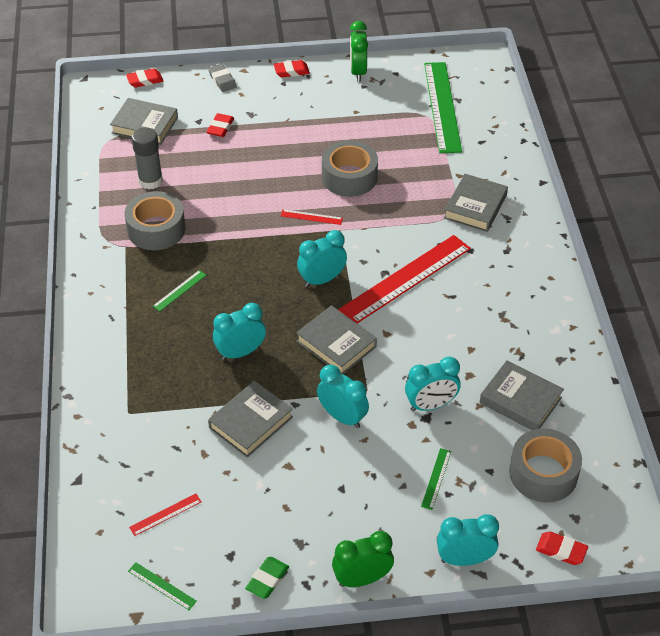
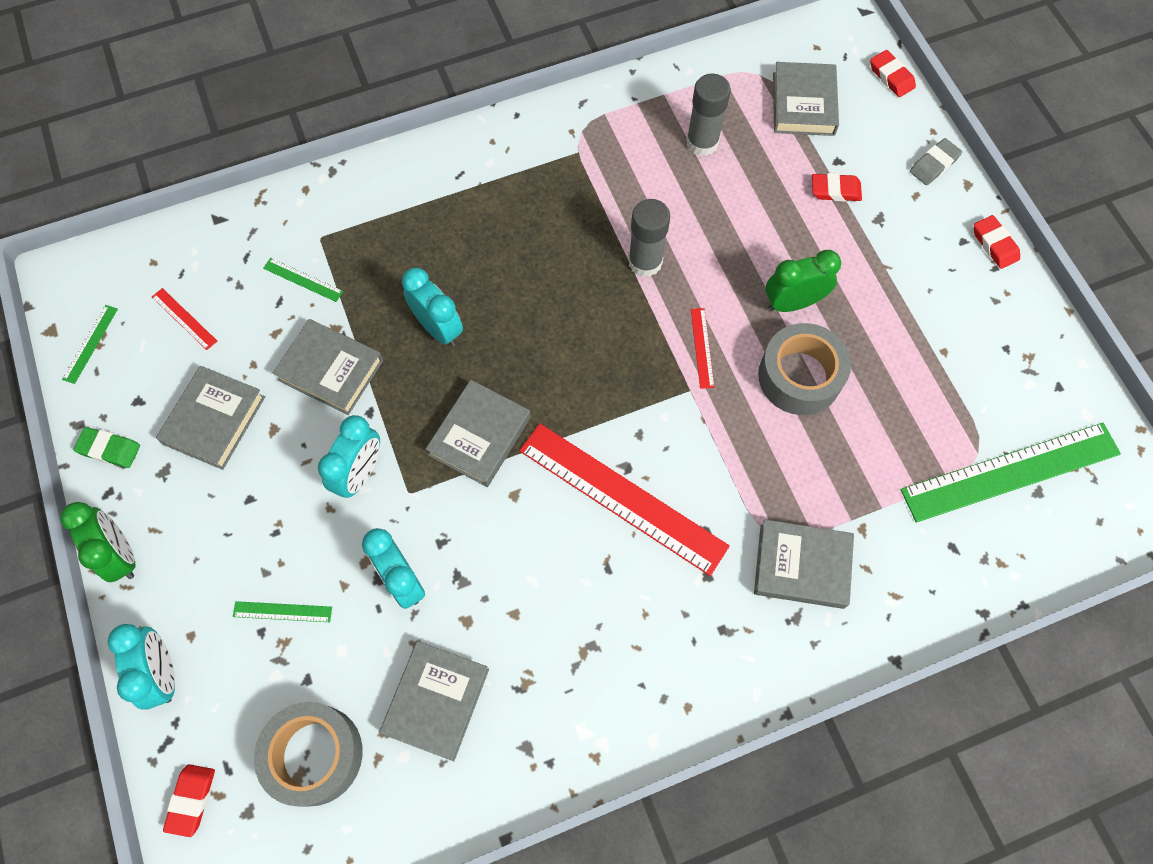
camera: 75 degrees right, 20 degrees up
grey tape [124,191,186,250] -> none
green ruler [153,270,206,311] -> green ruler moved to [263,258,343,302]
turquoise clock [297,230,347,287] -> none
green clock [350,21,368,82] -> green clock moved to [765,250,841,312]
none -> grey book [156,366,265,470]
none -> grey glue stick [628,199,670,277]

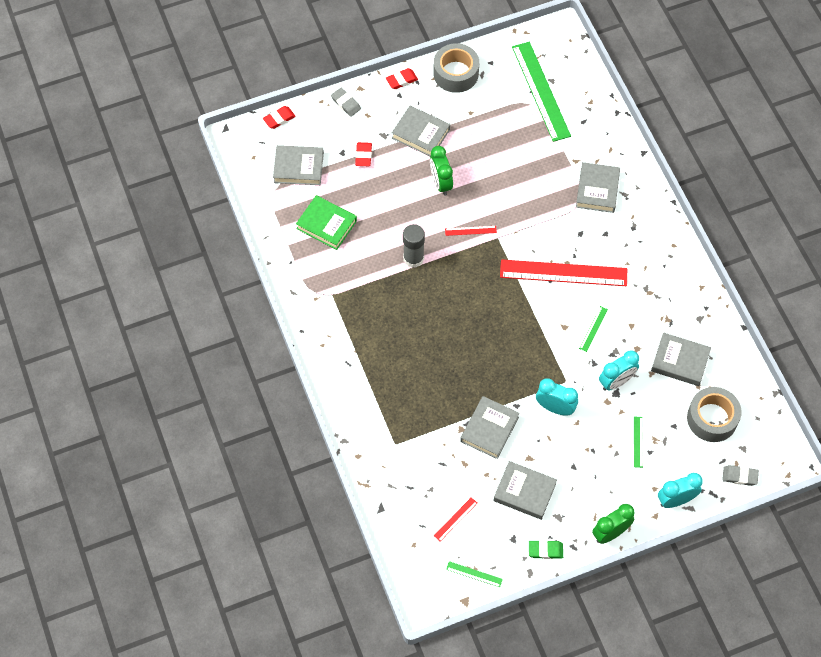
camera: 90 degrees left, 5 degrees down
green eraser [73,427,140,468] -> green eraser turned 75 degrees clockwise [529,540,563,559]
red eraser [163,764,215,837] -> grey eraser [722,465,759,486]
green ruler [263,258,343,302] -> green ruler moved to [579,306,608,352]
turquoise clock [402,268,463,346] -> none
grey book [426,380,531,487] -> grey book moved to [392,106,450,156]
red ruler [519,424,730,576] -> red ruler turned 60 degrees clockwise [500,259,627,286]
grey glue stick [686,74,731,156] -> green book [296,195,357,250]
grey tape [758,323,851,415] -> grey tape moved to [433,43,479,93]

